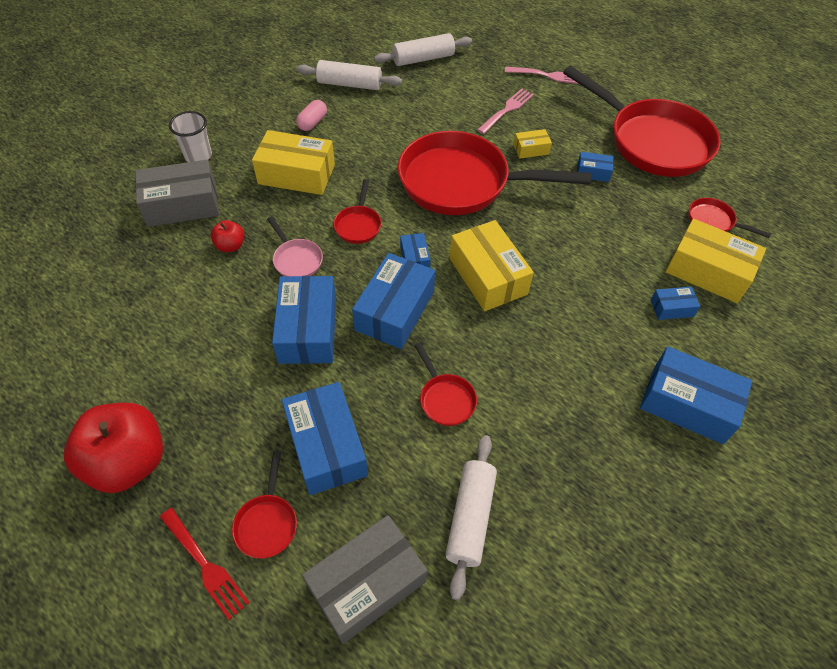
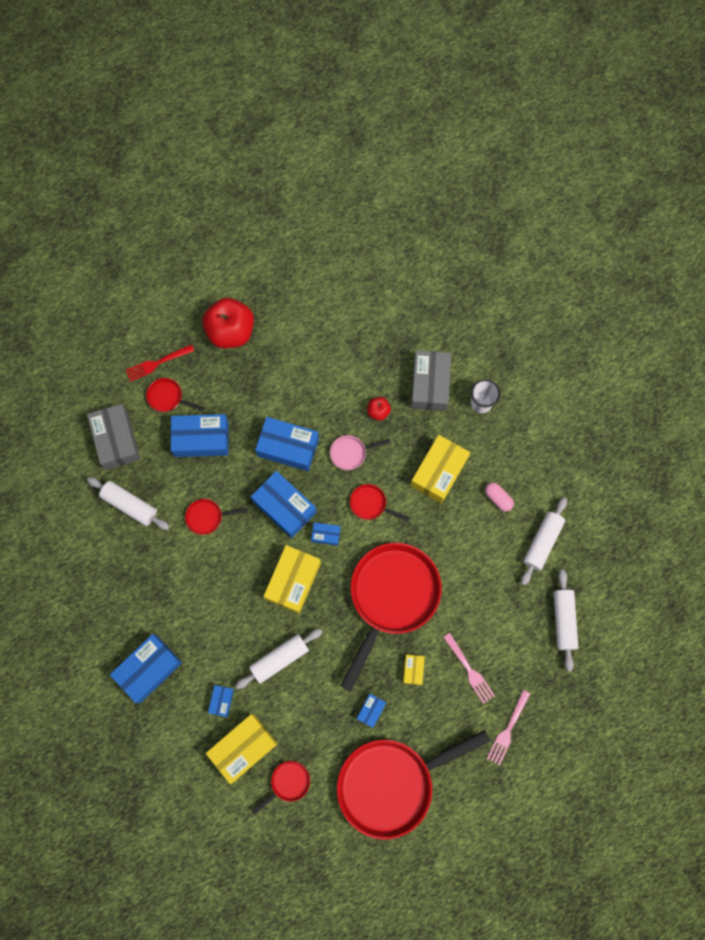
camera: 110 degrees right, 20 degrees up
yellow box [449,220,534,311] -> yellow box turned 60 degrees counterclockwise [263,545,321,614]
none -> white rolling pin [235,629,322,689]

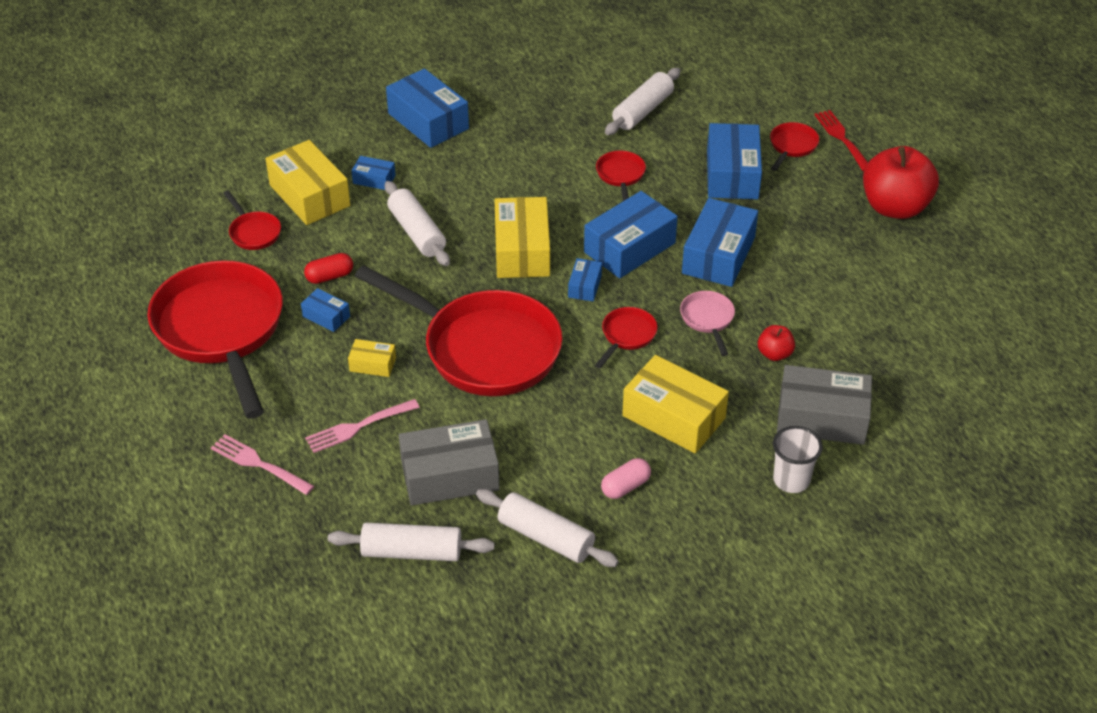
camera: 95 degrees right, 30 degrees down
grey box [87,404,141,470] -> grey box moved to [399,419,500,506]
yellow box [263,545,321,614] -> yellow box turned 60 degrees clockwise [494,197,550,278]
none -> red capsule [304,253,353,284]

